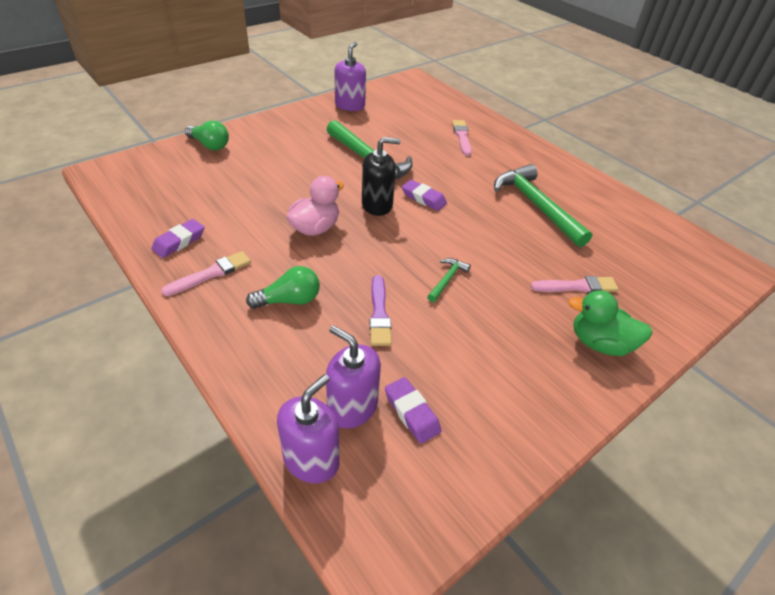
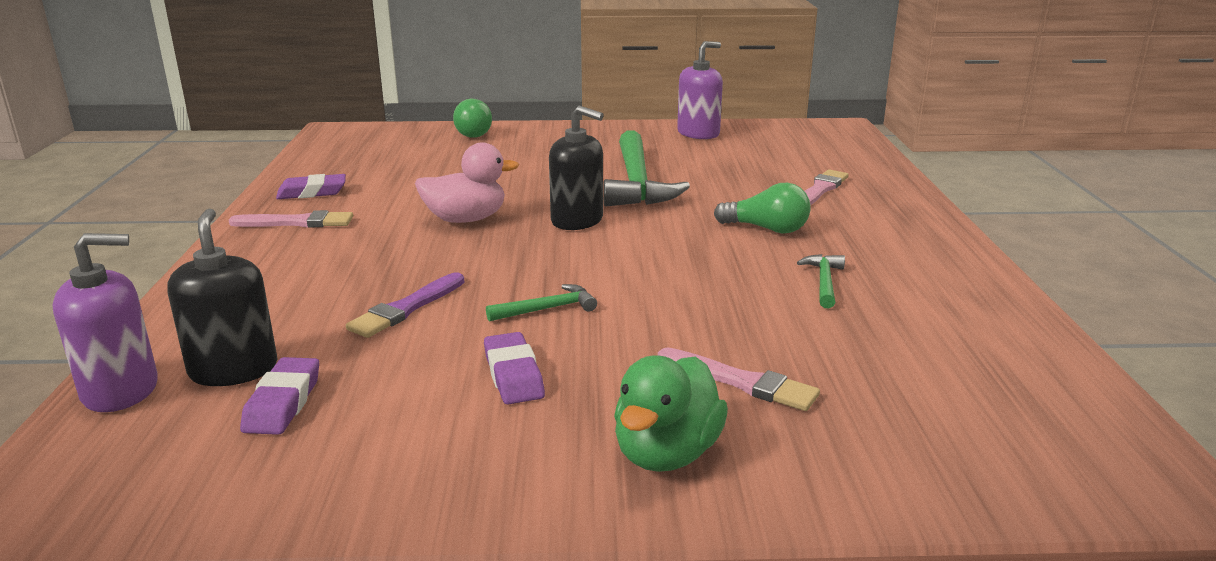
camera: 40 degrees right, 20 degrees down
green light bulb [246,266,320,309] -> green light bulb moved to [714,183,811,234]
purple soap dispenser [326,325,381,429] -> black soap dispenser [167,209,278,386]
purple eraser [402,180,447,211] -> purple eraser moved to [484,332,545,404]
green hammer [494,164,592,247] -> green hammer [797,254,845,308], size x0.45
green duck [568,290,653,356] -> green duck turned 120 degrees counterclockwise [614,356,728,472]

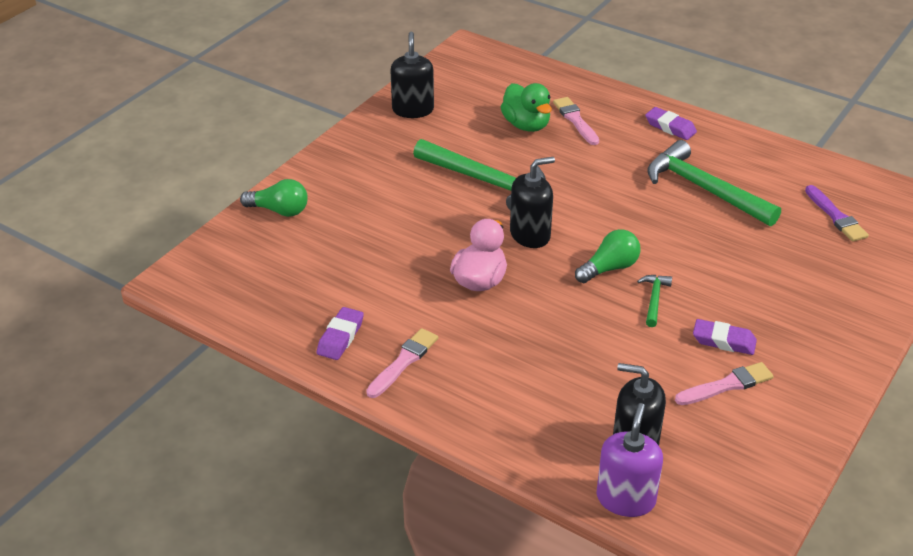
camera: 55 degrees left, 15 degrees up
purple eraser [240,357,319,435] -> purple eraser moved to [645,107,697,140]
purple brush [346,272,464,338] -> purple brush moved to [805,185,869,242]
green duck [614,356,728,472] -> green duck moved to [501,83,552,132]
pink brush [658,348,820,411] -> pink brush moved to [675,362,774,405]
purple soap dispenser [677,41,723,139] -> black soap dispenser [390,32,434,118]
green light bulb [714,183,811,234] -> green light bulb moved to [575,229,640,283]
green hammer [797,254,845,308] -> green hammer [647,140,781,226], size x2.21

